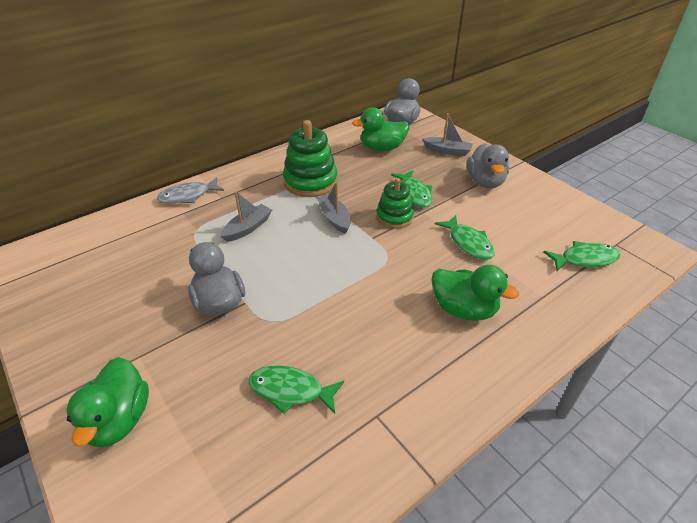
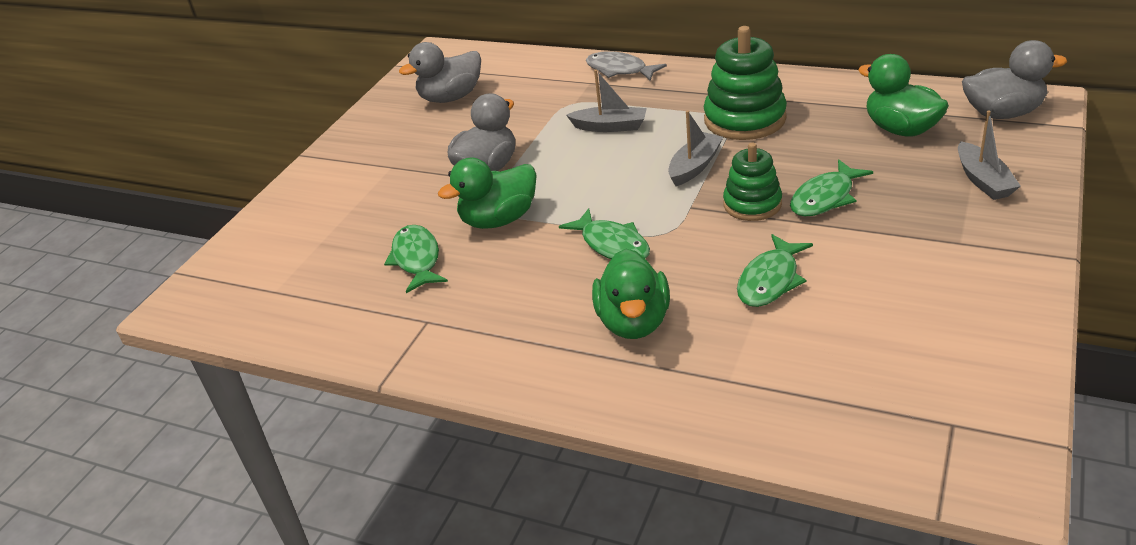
camera: 65 degrees right, 5 degrees down
green duck [66,357,149,448] -> green duck moved to [438,158,537,229]
grey duck [466,143,509,189] -> grey duck moved to [399,42,481,103]
green fish [543,241,620,271] -> green fish moved to [559,208,650,259]

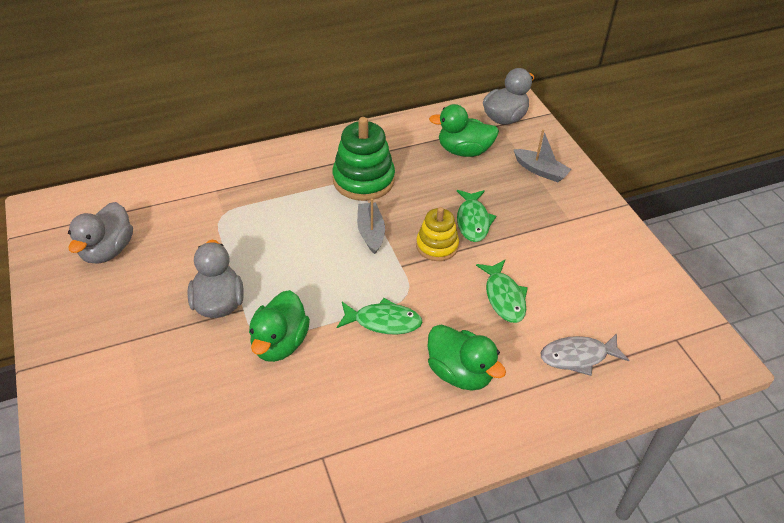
camera: 50 degrees left, 10 degrees up
green fish [384,225,448,293] -> none
grey boat [566,70,647,132] -> none
grey fish [586,51,667,81] -> grey fish moved to [541,333,629,376]
green stacking toy [723,143,782,221] -> yellow stacking toy [416,207,459,261]

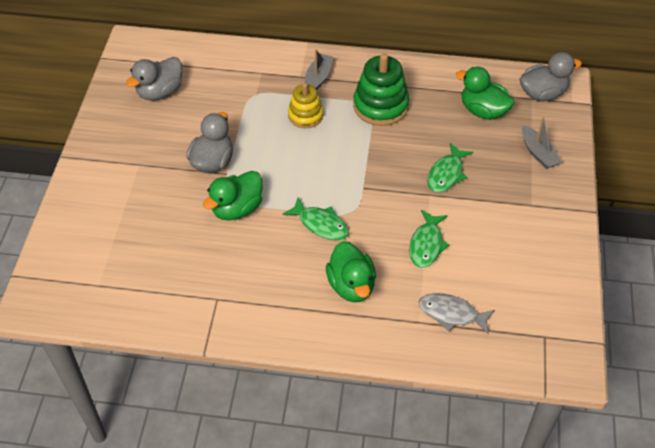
camera: 30 degrees right, 5 degrees up
grey boat [357,198,385,254] -> grey boat moved to [305,49,333,90]
yellow stacking toy [416,207,459,261] -> yellow stacking toy moved to [288,83,323,128]

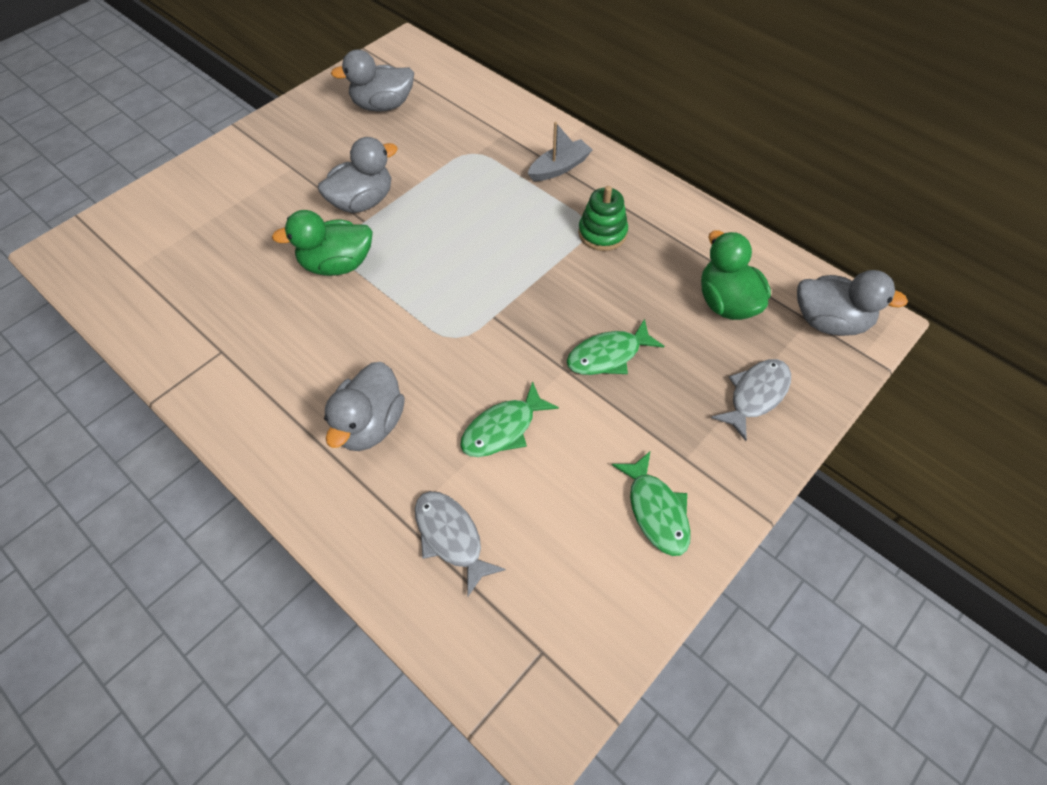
camera: 35 degrees right, 5 degrees up
green fish [282,197,349,240] -> green fish moved to [612,452,691,556]
yellow stacking toy [288,83,323,128] -> none
green duck [326,241,376,302] -> grey duck [324,362,405,451]
green stacking toy [353,53,409,126] -> green stacking toy [578,186,628,251], size x0.63
grey boat [522,117,562,169] -> grey fish [711,359,791,441]

